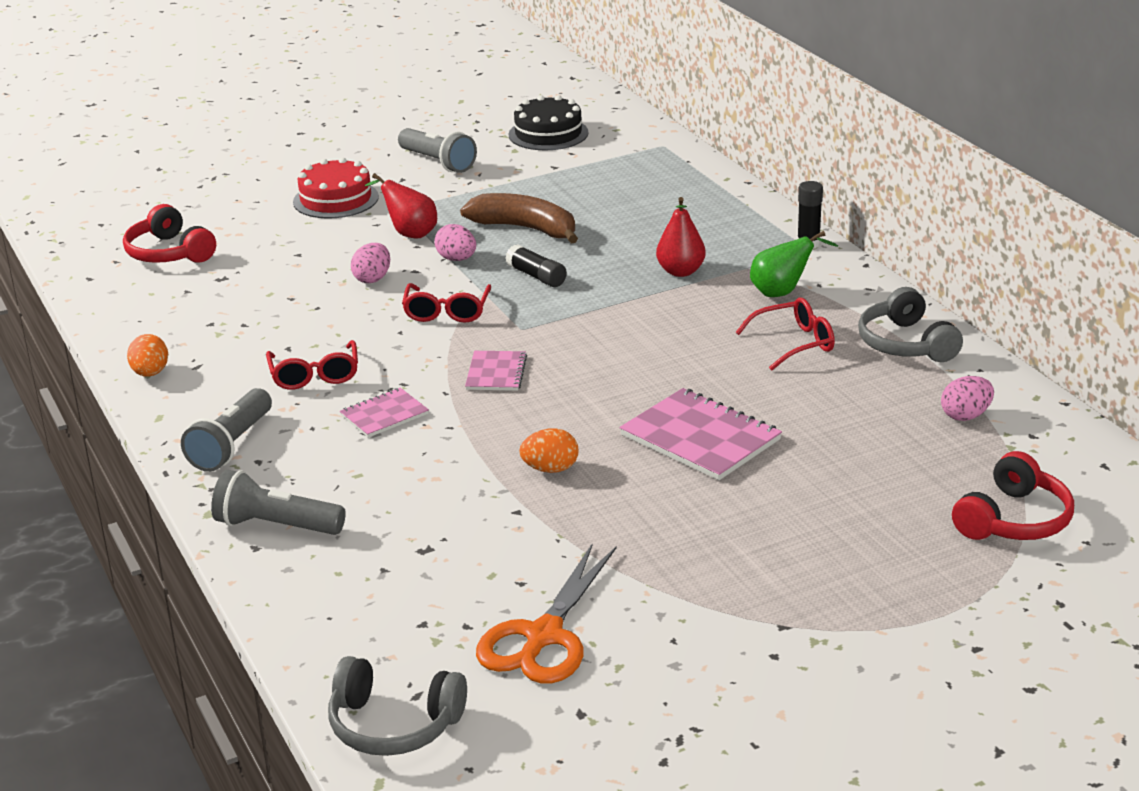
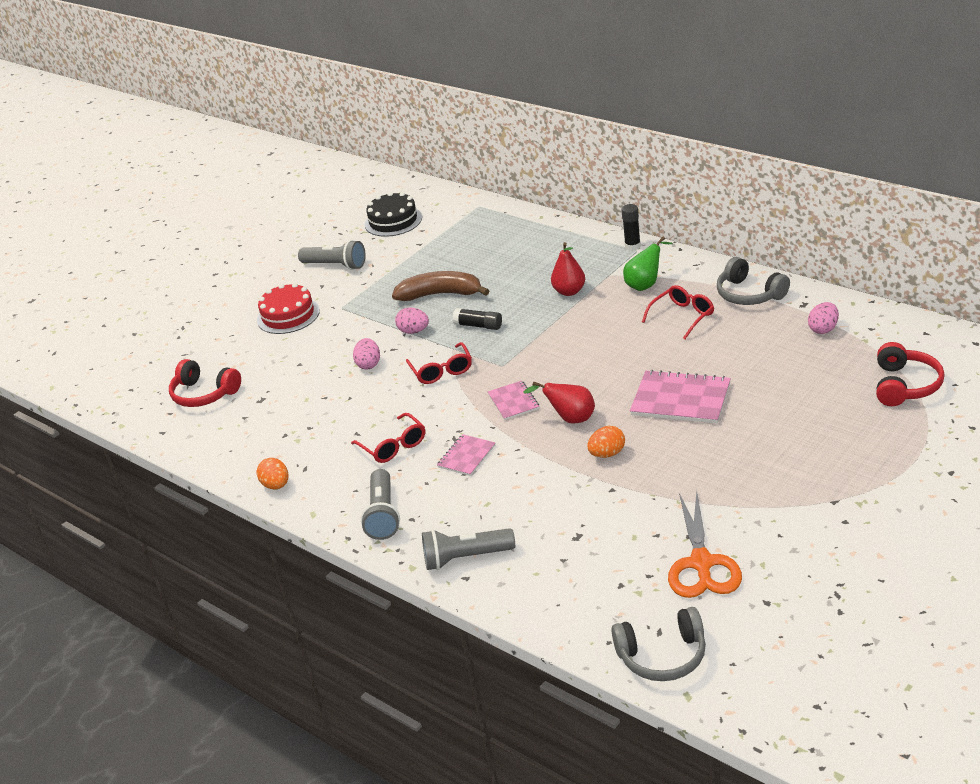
camera: 20 degrees left, 5 degrees up
red pear [365,173,437,238] -> red pear moved to [523,381,595,424]

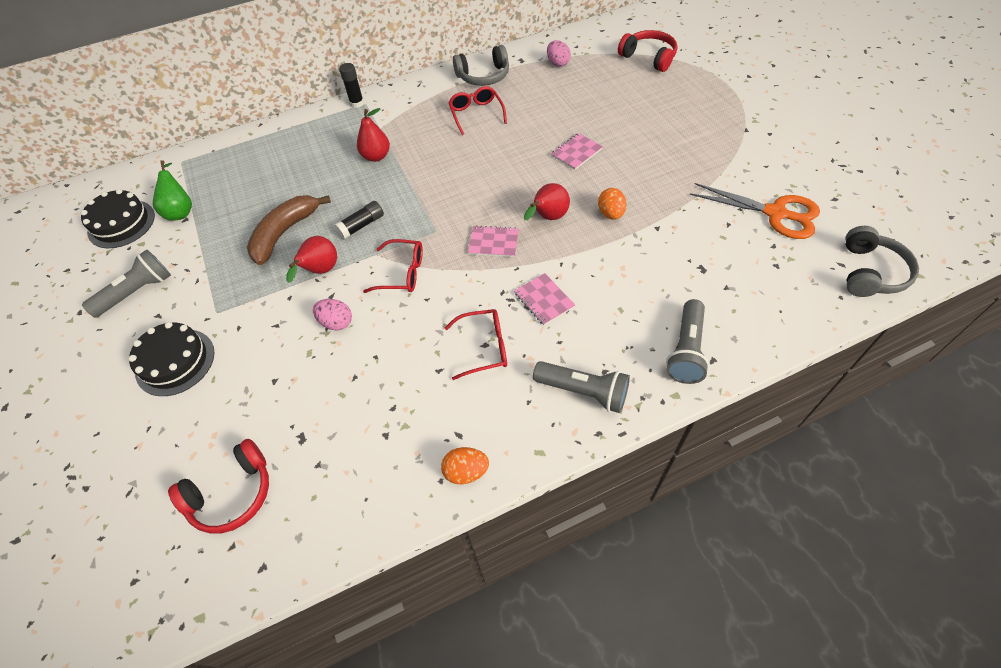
camera: 65 degrees left, 20 degrees up
red cake [257,283,320,334] -> black cake [128,322,215,396]
pink egg [395,307,429,334] -> red pear [286,236,337,283]
green pear [623,237,673,291] -> green pear moved to [153,160,192,221]
pink notebook [630,370,731,423] -> pink notebook [551,133,603,170], size x0.57

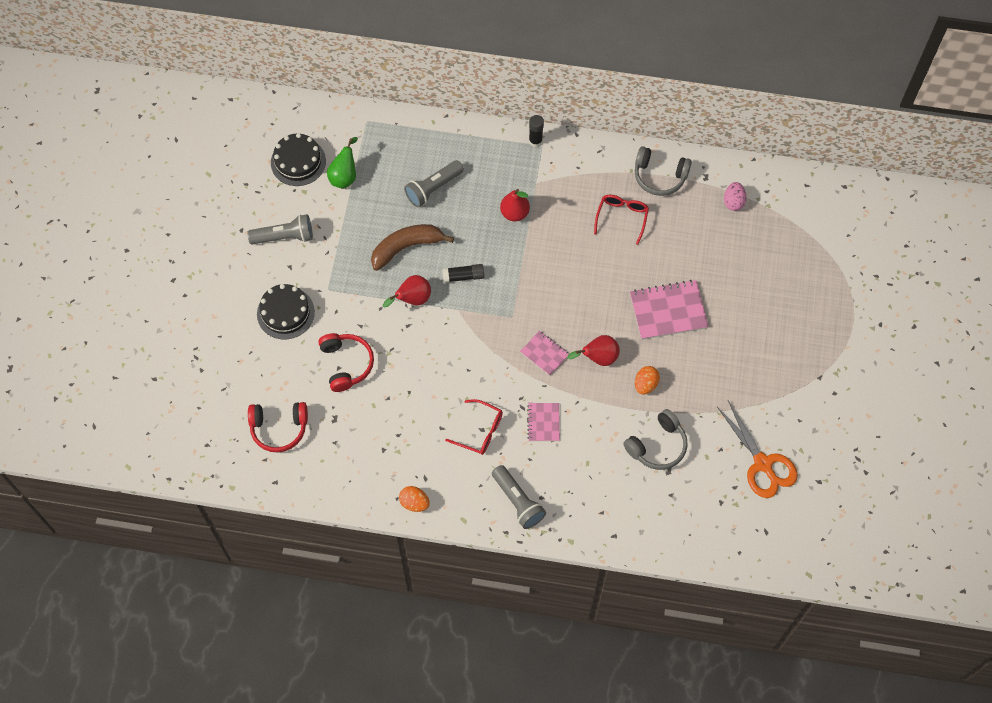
camera: 30 degrees right, 10 degrees up
pink egg [313,299,352,330] -> none
red glasses [363,239,423,293] -> none
pink notebook [551,133,603,170] -> pink notebook [630,280,709,340], size x1.75
red headphones [618,30,678,72] -> red headphones moved to [318,333,374,392]
grey flashlight [666,299,709,384] -> grey flashlight moved to [404,160,464,207]
grey headphones [846,226,919,297] -> grey headphones moved to [623,409,688,470]

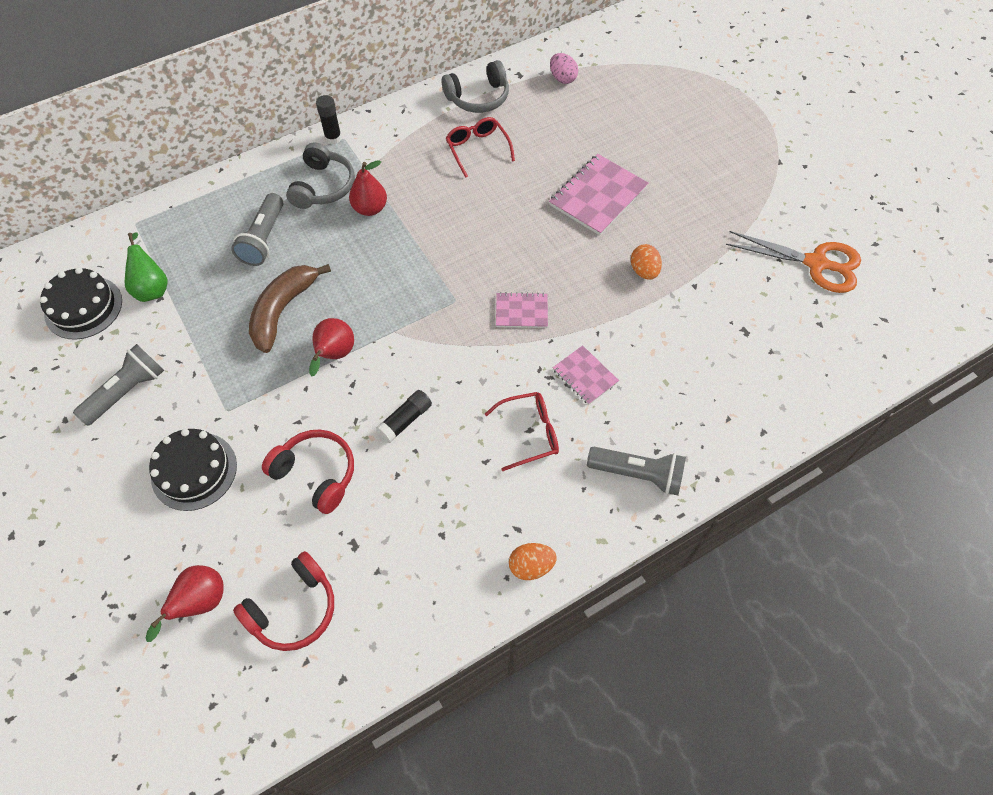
camera: 40 degrees left, 5 degrees down
black glue stick [442,264,484,283] -> black glue stick moved to [376,390,432,443]
red pear [567,335,620,366] -> red pear moved to [146,565,224,642]
grey headphones [623,409,688,470] -> grey headphones moved to [286,142,355,209]

